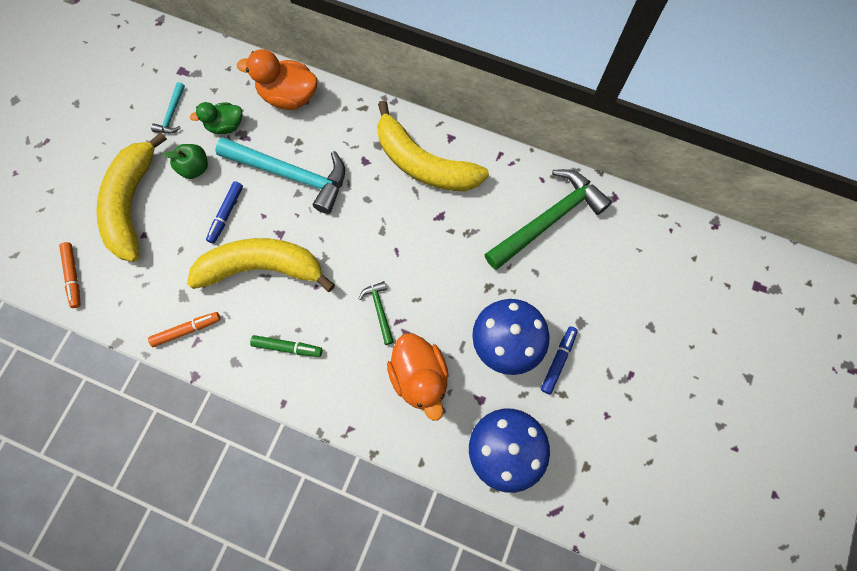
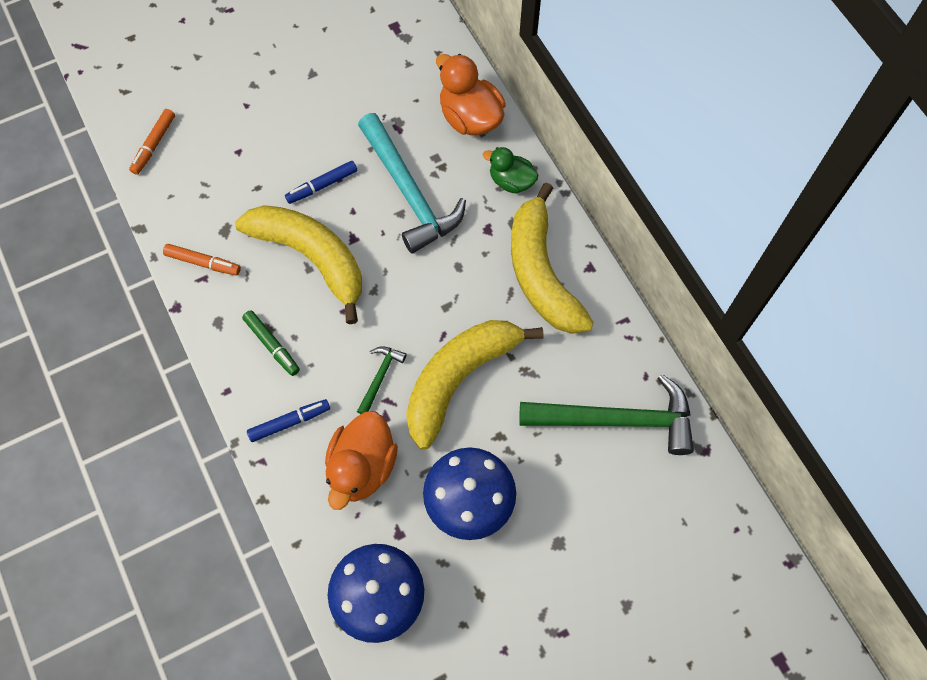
camera: 40 degrees right, 5 degrees down
yellow banana [96,132,167,262] -> yellow banana moved to [406,320,544,450]
turquoise hammer [151,82,185,133] -> none
green apple [163,144,208,179] -> none
green duck [190,102,242,134] -> green duck moved to [483,147,538,194]
blue marker [541,326,578,394] -> blue marker moved to [247,399,330,442]

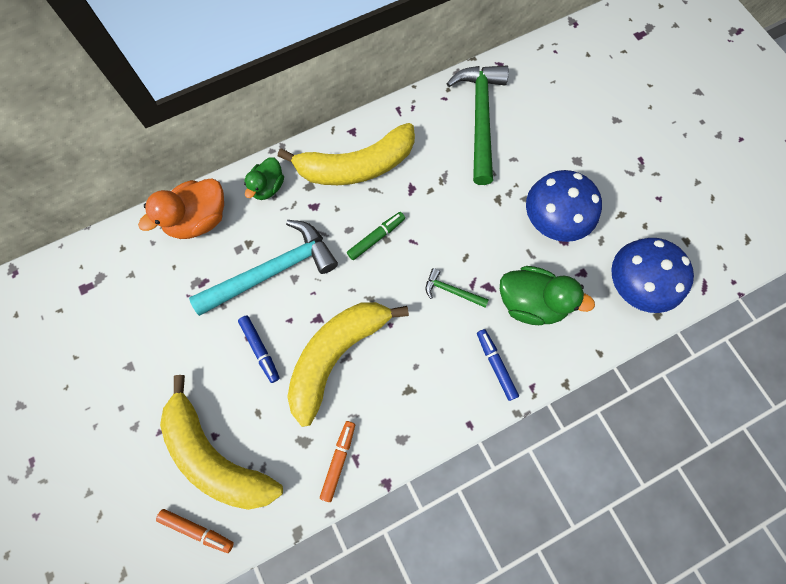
camera: 90 degrees left, 5 degrees up
green marker [242,310,300,376] -> green marker moved to [347,212,405,260]
orange duck [325,411,398,510] -> green duck [500,266,595,325]
yellow banana [406,320,544,450] -> yellow banana moved to [160,375,283,510]

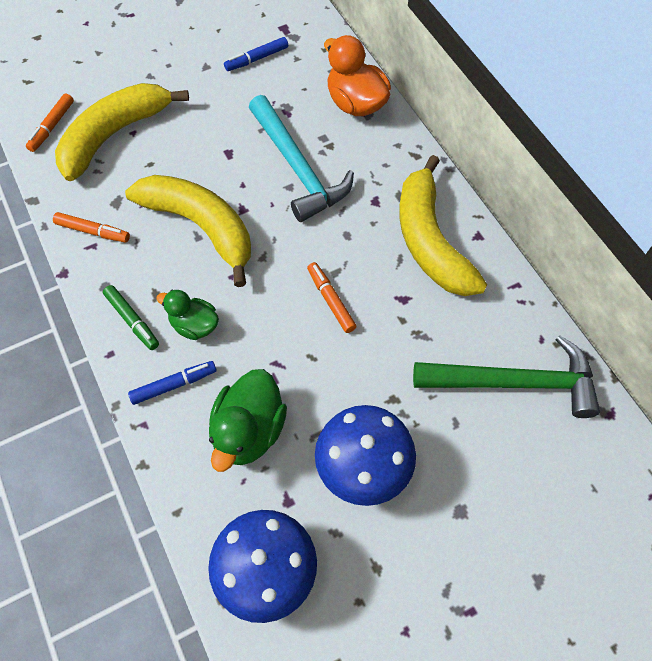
camera: 90 degrees right, 10 degrees down
blue marker [238,315,280,383] -> blue marker moved to [224,37,288,71]
green duck [244,157,284,200] -> green duck moved to [156,289,219,340]
green marker [347,212,405,260] -> green marker moved to [103,285,159,350]
green hammer [426,268,489,308] -> none
none -> orange marker [307,262,357,333]

